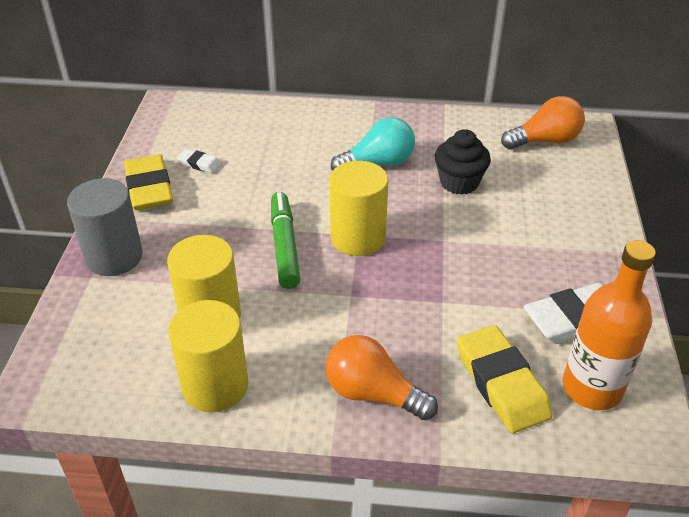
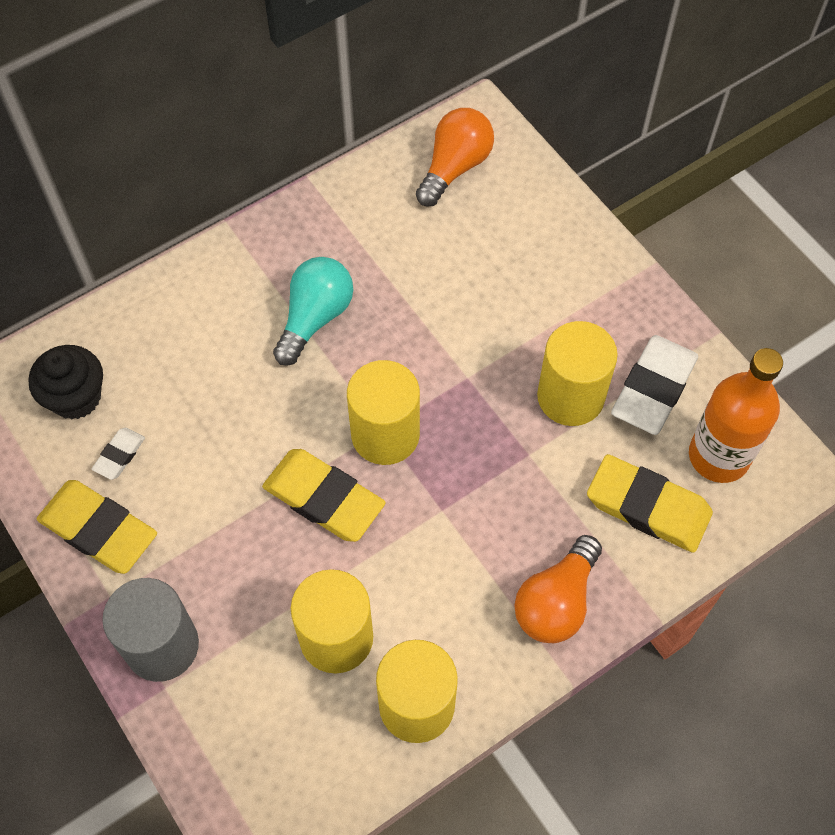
camera: 40 degrees left, 20 degrees up
white eraser [177,149,222,173] -> white eraser turned 45 degrees counterclockwise [92,428,145,480]
green marker [271,192,300,289] -> yellow eraser [262,449,386,542]
orange light bulb [325,335,438,420] -> orange light bulb turned 45 degrees counterclockwise [514,535,602,643]
black cupcake [435,129,491,195] -> black cupcake moved to [29,345,103,420]
none -> yellow cylinder [537,321,618,426]

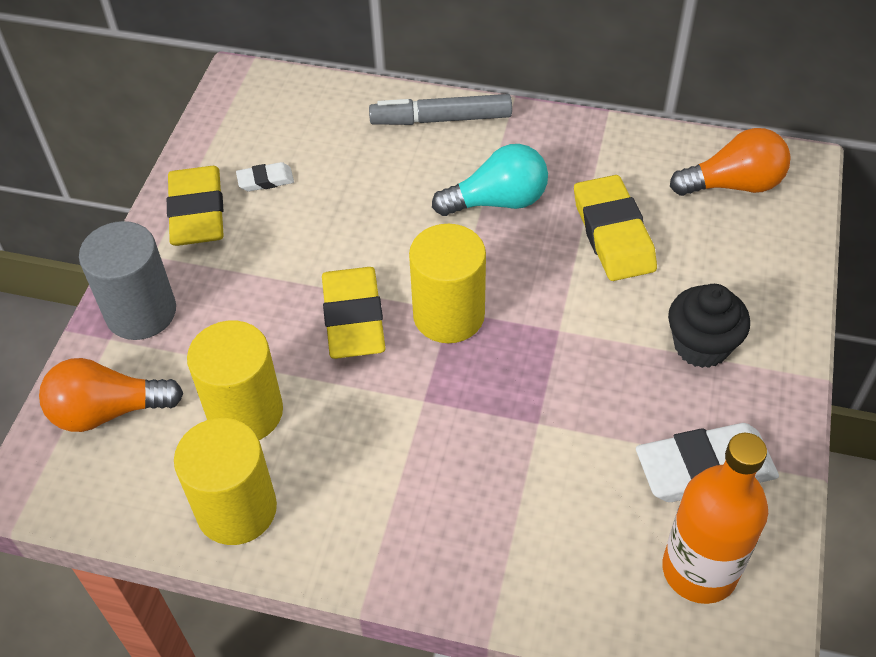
camera: 50 degrees right, 10 degrees down
black cupcake [29,345,103,420] -> black cupcake moved to [668,284,750,368]
orange light bulb [514,535,602,643] -> orange light bulb moved to [39,358,183,432]
yellow cylinder [537,321,618,426] -> none
yellow eraser [587,454,713,553] -> yellow eraser moved to [574,175,657,281]
none -> grey marker [369,94,512,125]

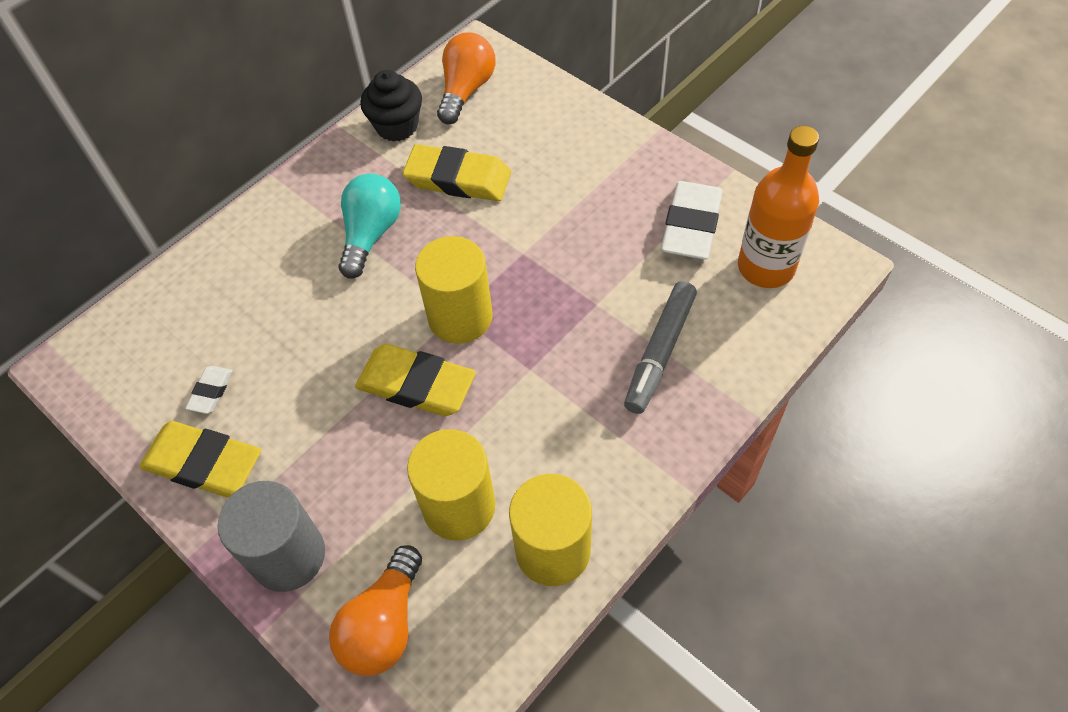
camera: 60 degrees left, 5 degrees up
grey marker [369,94,512,125] -> grey marker moved to [624,281,697,414]
black cupcake [668,284,750,368] -> black cupcake moved to [360,70,422,142]

